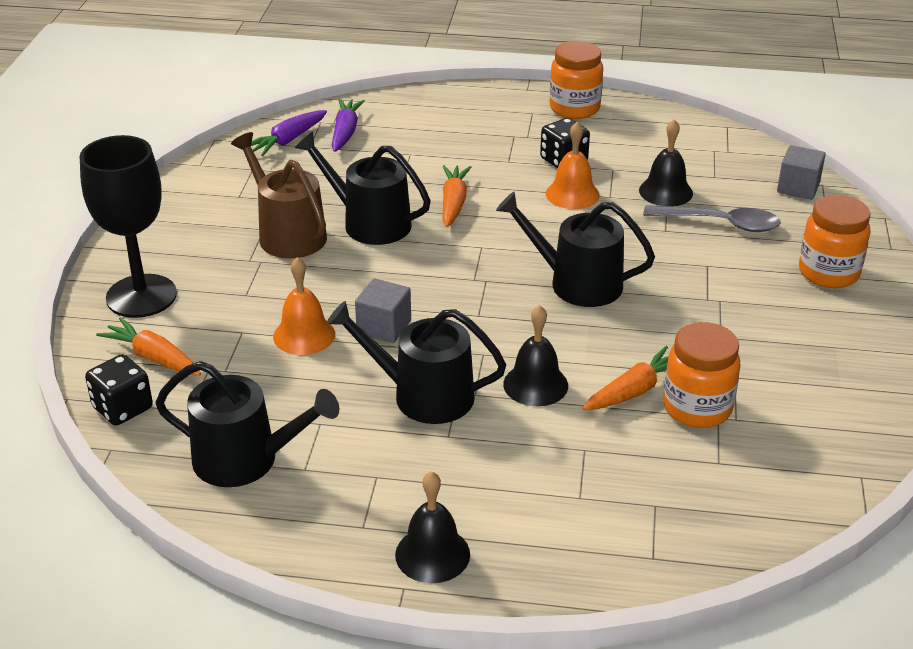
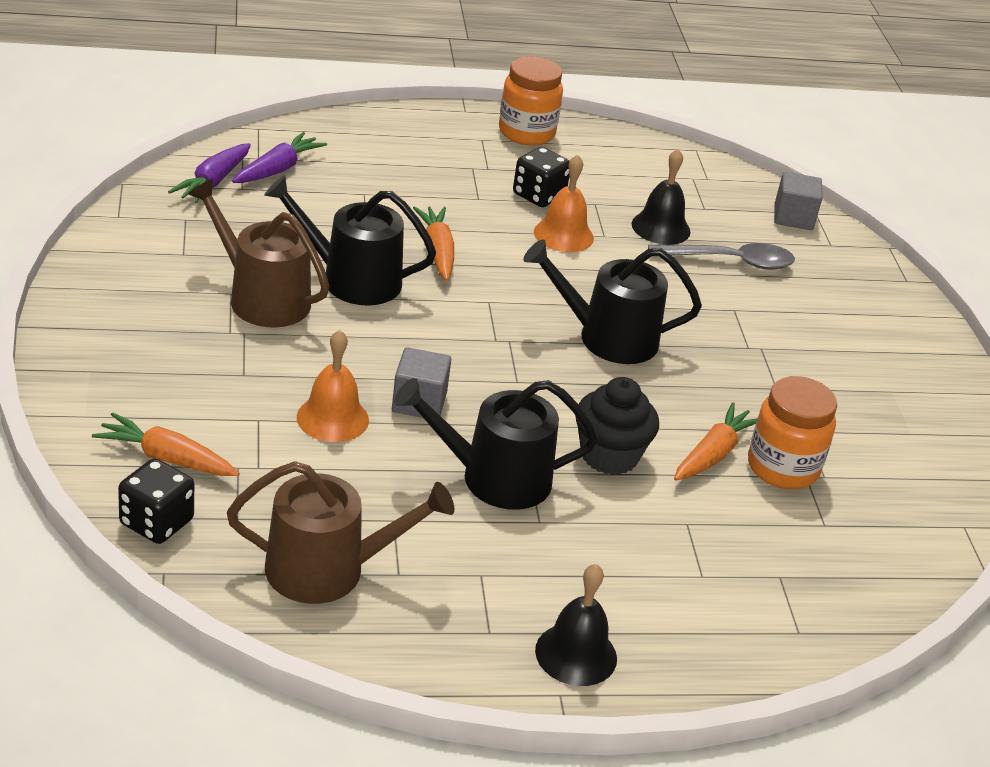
camera: 20 degrees left, 0 degrees up
black goblet [79,135,177,318] -> none
black watering can [155,361,339,487] -> brown watering can [227,461,455,604]
purple carrot [332,99,365,152] -> purple carrot turned 45 degrees clockwise [232,132,327,183]
black bell [503,305,568,406] -> black cupcake [576,377,659,475]
orange jar [799,195,871,288] -> none

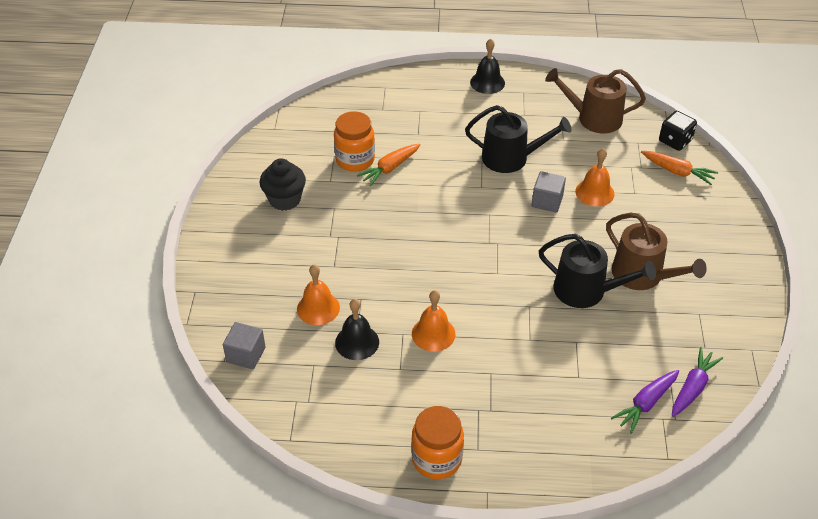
camera: 165 degrees left, 10 degrees up
orange carrot [413,206,454,281] -> none
black dice [513,147,570,207] -> none
black watering can [523,240,702,364] -> none
black cupcake [576,377,659,475] -> black cupcake moved to [260,158,306,211]
grey spoon [648,243,795,270] -> orange bell [297,264,340,325]

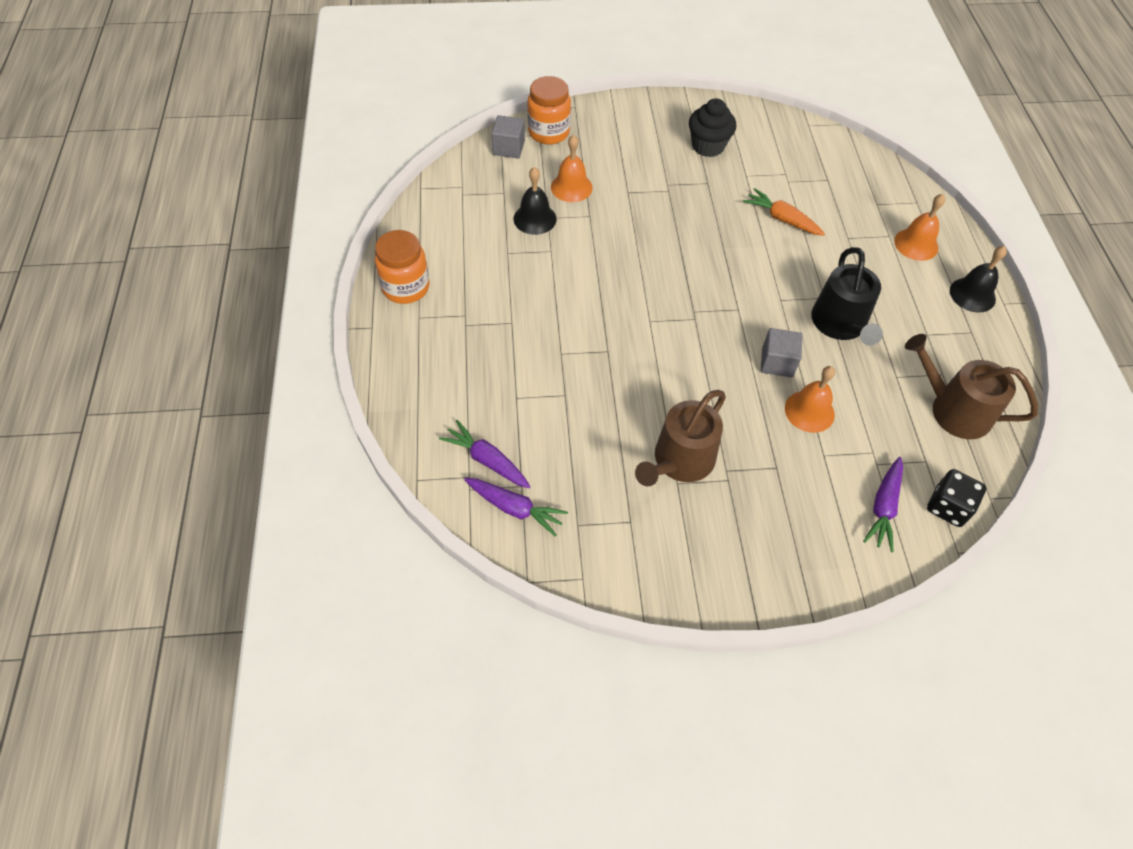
camera: 80 degrees right, 10 degrees up
orange jar [334,111,375,172] -> orange jar moved to [527,76,571,144]
orange bell [412,290,456,352] -> orange bell moved to [894,194,945,261]
black watering can [539,234,656,308] -> none
brown watering can [545,68,646,133] -> brown watering can turned 60 degrees counterclockwise [905,334,1038,439]
orange carrot [641,151,718,185] -> purple carrot [863,457,903,552]

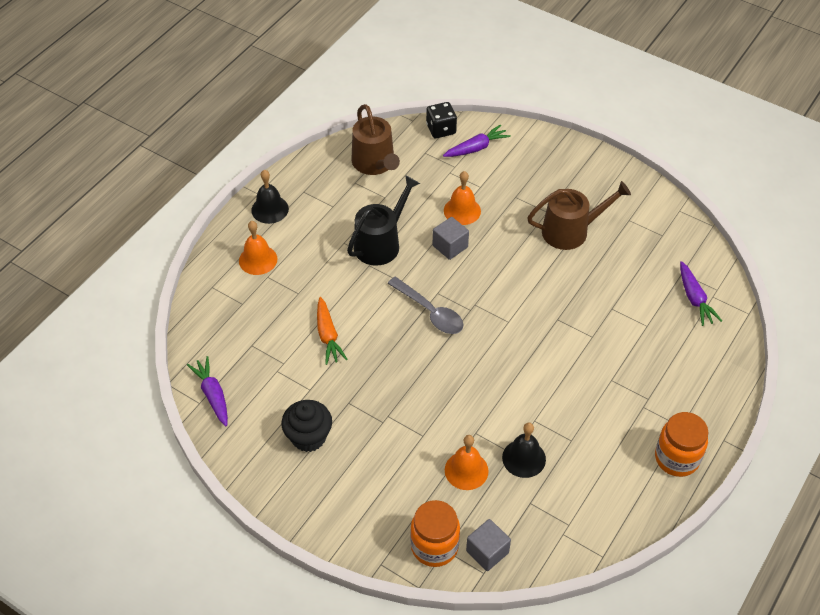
camera: 140 degrees left, 5 degrees down
purple carrot [464,478,568,536] -> purple carrot moved to [187,356,228,426]
none -> grey spoon [387,277,464,334]

